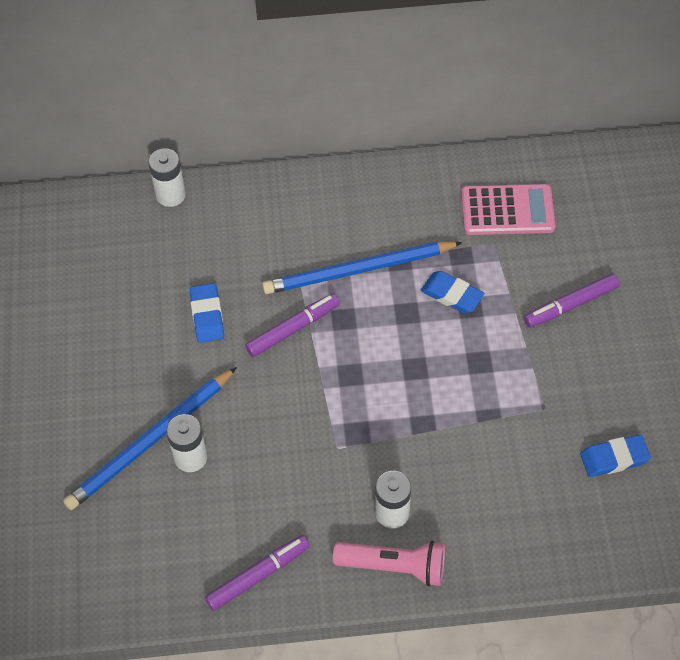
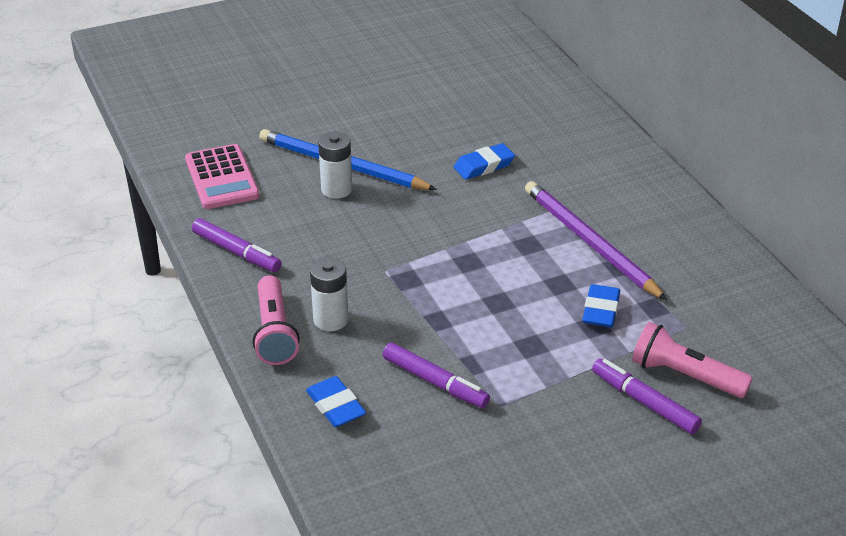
camera: 70 degrees right, 20 degrees down
white battery [148,148,186,207] -> none
purple marker [245,294,340,357] -> purple marker moved to [383,343,490,408]
blue pencil [262,241,463,294] -> purple pencil [525,181,667,300]
pink calculator [461,184,556,235] -> pink calculator moved to [185,144,260,209]
blue eraser [580,435,651,477] -> blue eraser moved to [306,376,366,427]
none -> pink flashlight [632,322,753,398]

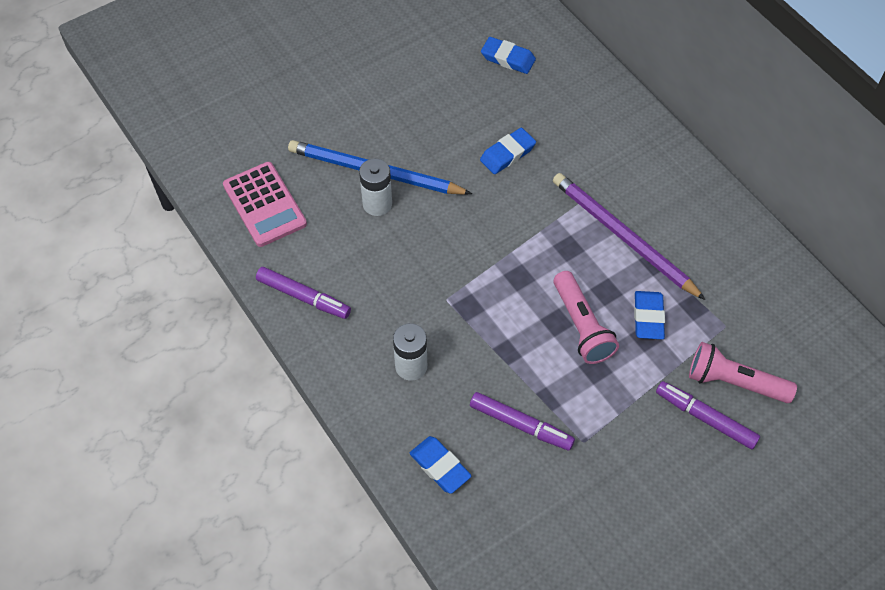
camera: 10 degrees left, 20 degrees up
pink flashlight [253,275,300,365] -> pink flashlight moved to [554,271,619,364]
none -> blue eraser [481,37,536,74]

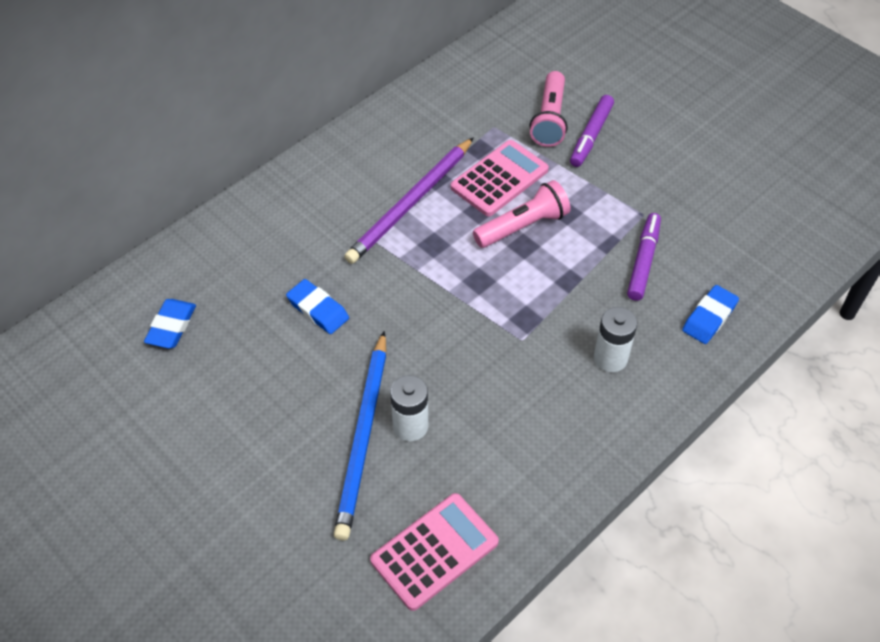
camera: 100 degrees left, 5 degrees down
purple marker [256,267,351,319] -> none
blue eraser [634,291,665,339] -> pink calculator [451,140,549,216]

